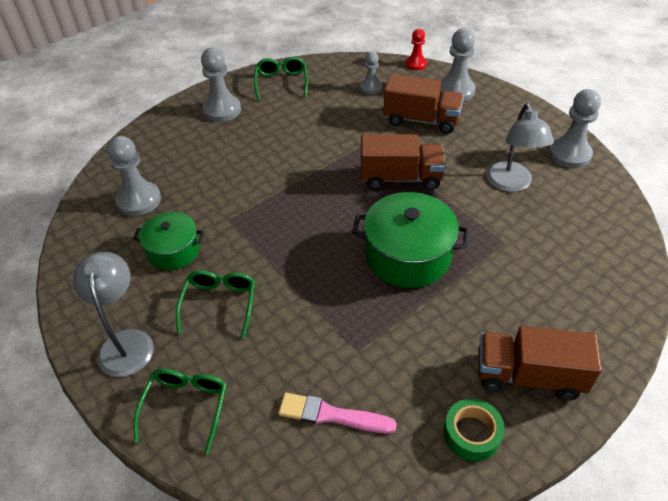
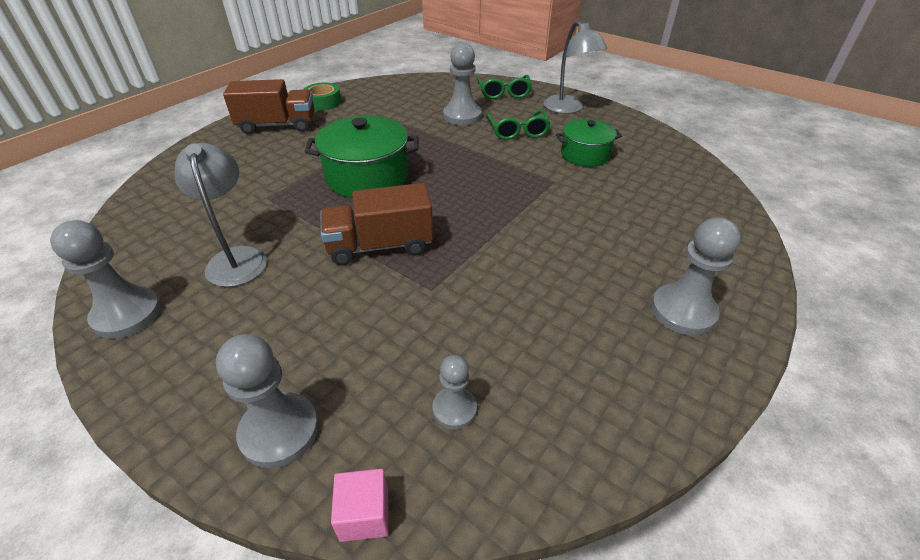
camera: 165 degrees right, 5 degrees down
grey pawn [107,136,161,216] -> grey pawn moved to [443,43,482,125]
green glasses [254,57,308,100] -> none
pink brush [278,393,397,433] -> none
brown truck [383,74,464,134] -> none
red pawn [406,29,427,70] -> pink cube [331,469,389,542]

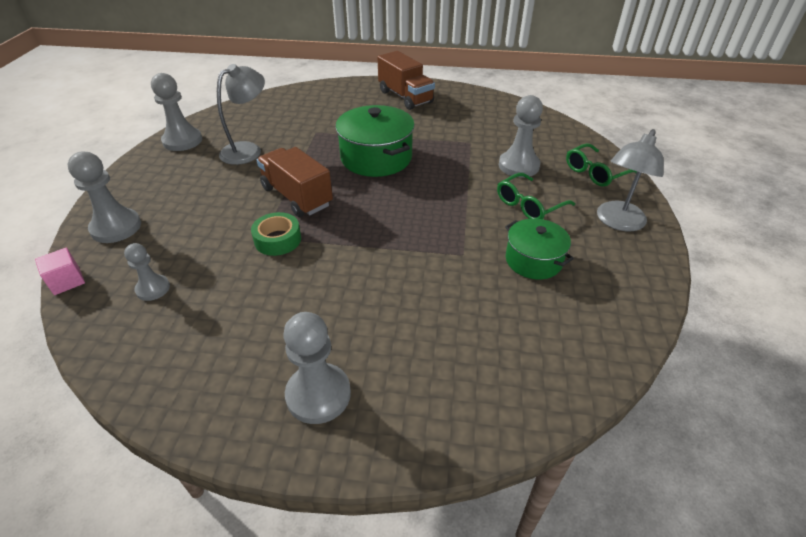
camera: 60 degrees right, 0 degrees up
green tape [304,82,341,111] -> green tape moved to [251,212,301,256]

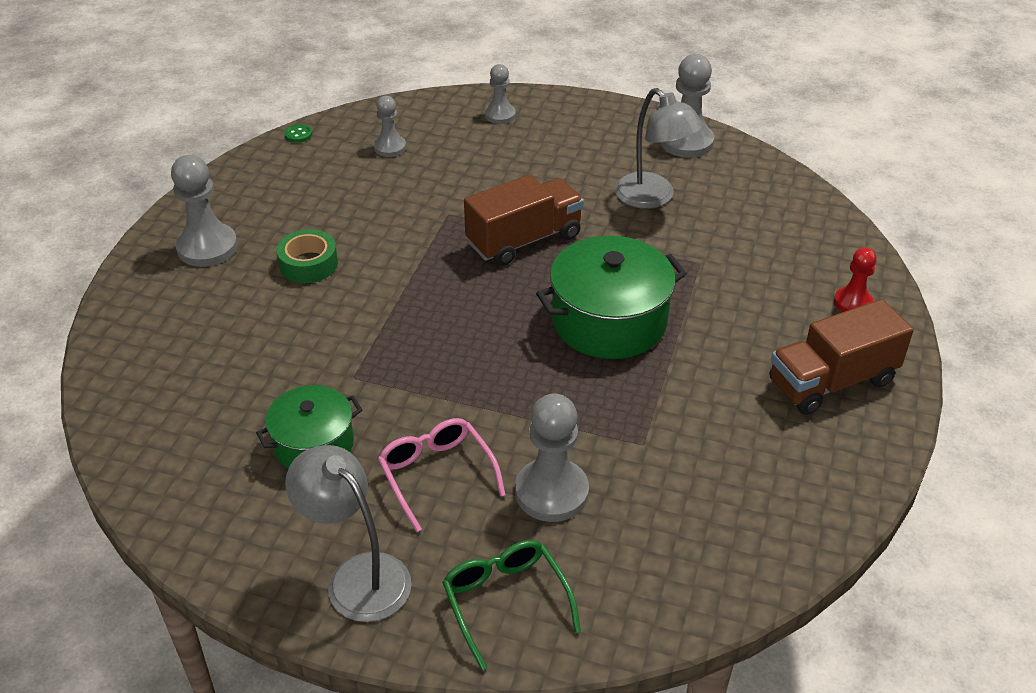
camera: 100 degrees right, 0 degrees up
pink cube [35,248,85,295] -> none
grey pawn [67,152,141,243] -> grey pawn [484,64,516,124], size x0.60
green tape [251,212,301,256] -> green tape moved to [276,229,338,283]
green glasses [497,173,575,219] -> pink glasses [378,418,506,532]
none -> green button [284,124,313,143]
none -> red pawn [834,247,877,312]

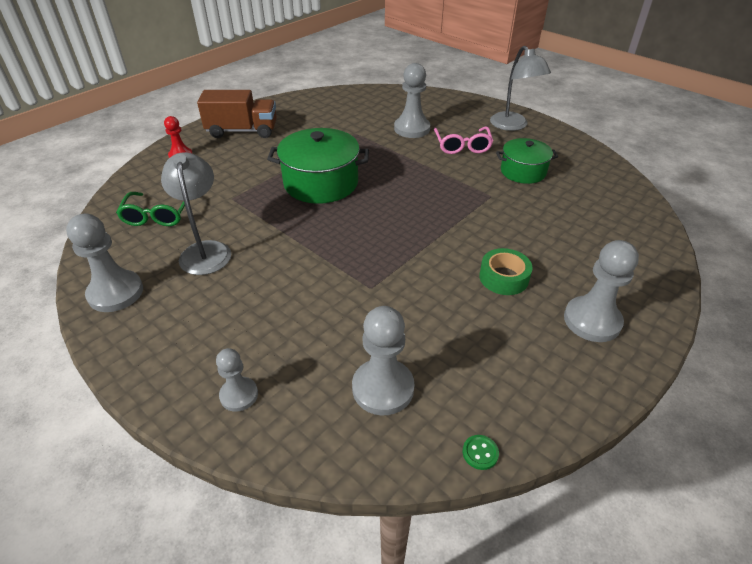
camera: 155 degrees left, 0 degrees up
grey pawn [374,96,406,157] -> grey pawn [352,306,415,415], size x1.67
green glasses [442,540,581,670] -> green glasses moved to [116,192,185,226]
brown truck [464,174,584,266] -> none

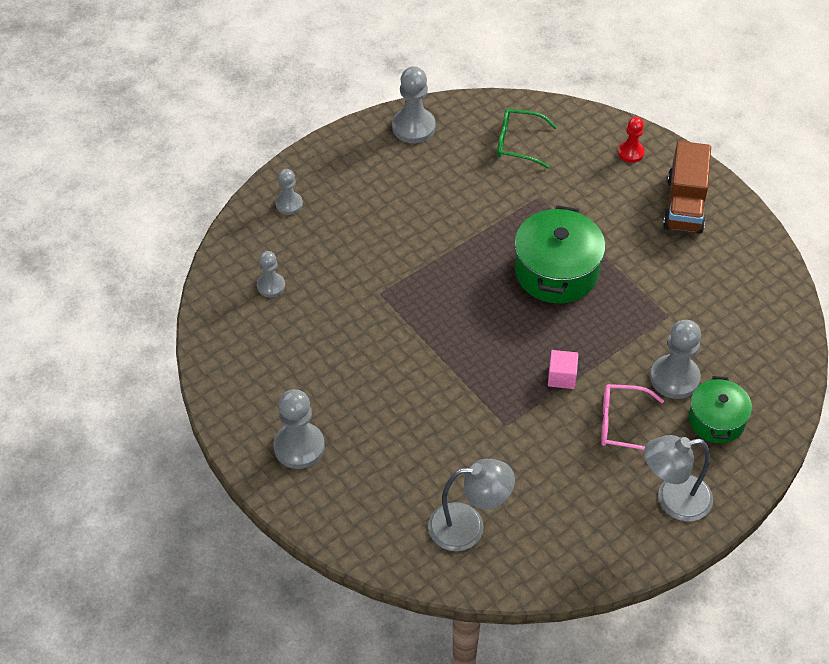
camera: 100 degrees right, 10 degrees up
grey lamp [161,152,231,275] -> grey lamp moved to [428,459,515,551]
grey pawn [352,306,415,415] -> grey pawn [257,251,285,297], size x0.60
green button [463,435,499,470] -> none
green tape [479,248,533,295] -> none
green pot [496,138,558,184] -> green pot moved to [689,376,752,444]
none -> pink cube [548,350,578,389]

